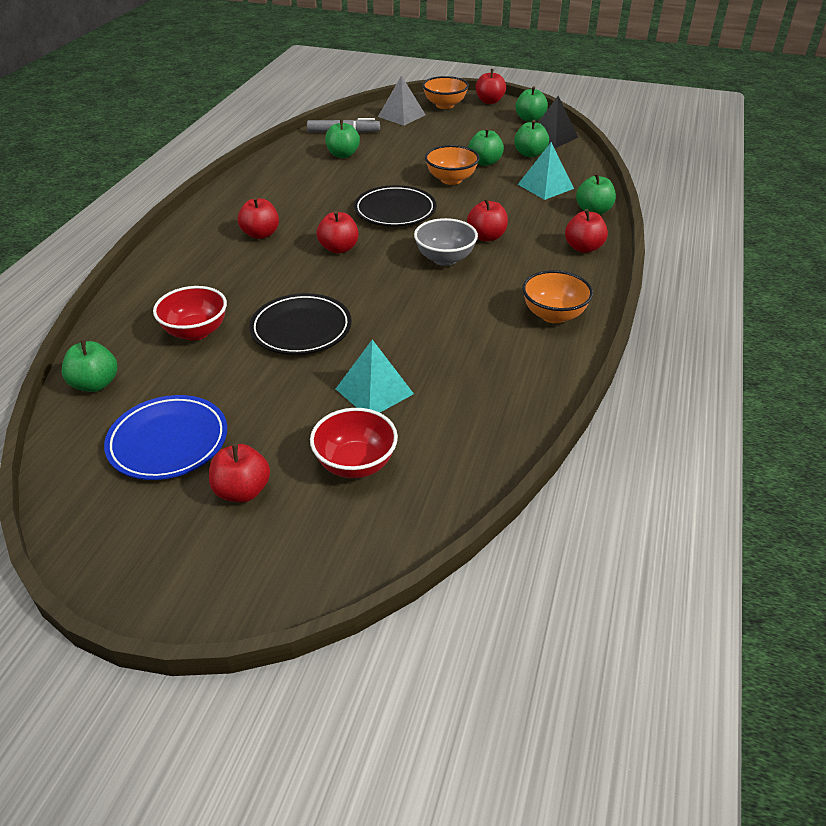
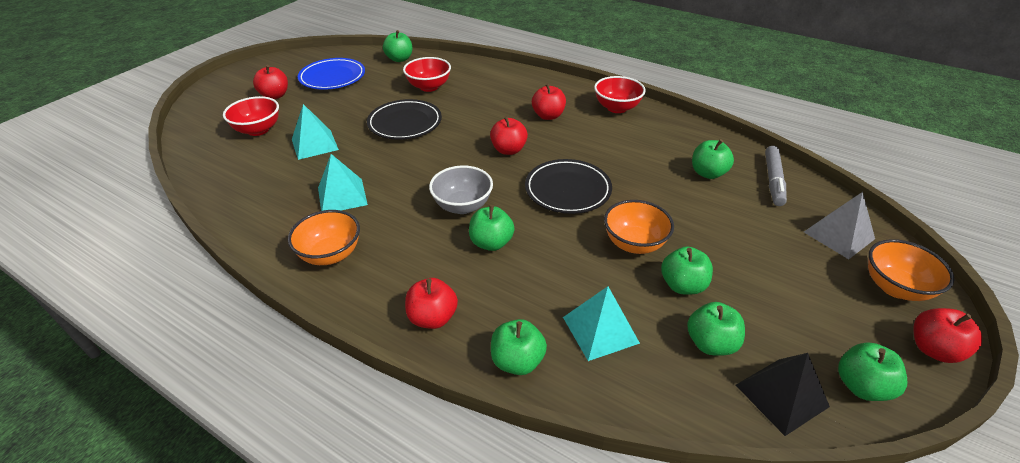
camera: 105 degrees right, 0 degrees up
red apple [467,198,508,241] -> green apple [469,205,515,251]
none -> turquoise pyramid [318,154,368,211]
none -> red bowl [594,76,646,113]

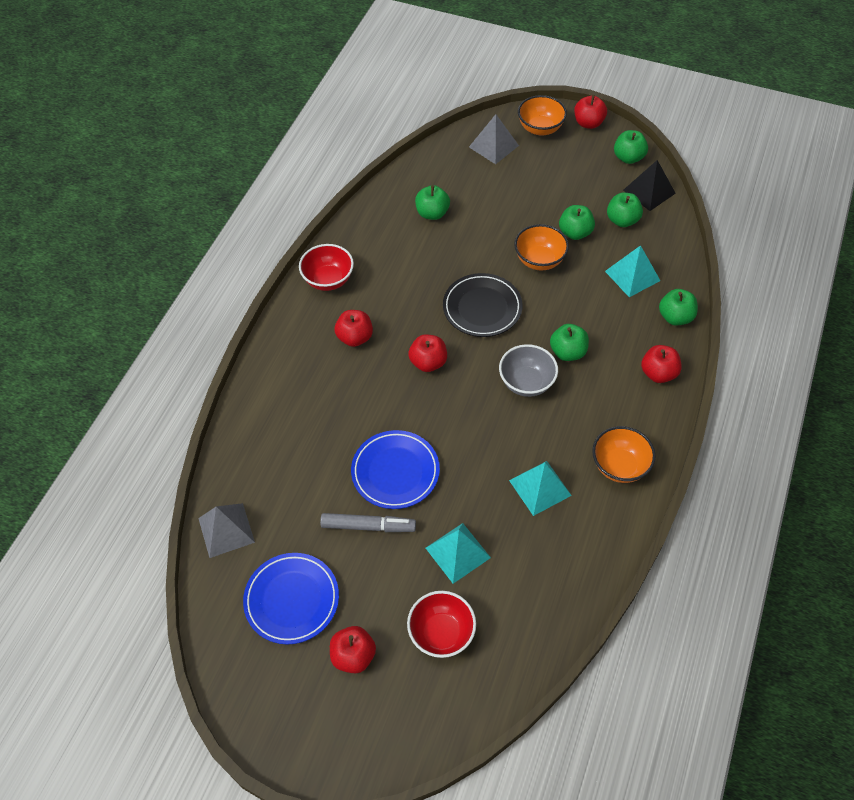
camera: 100 degrees left, 15 degrees up
black plate [367,99,442,140] -> blue plate [351,430,440,509]
green apple [383,30,413,62] -> grey pyramid [198,503,255,558]
red bowl [403,57,451,92] -> none
grey marker [765,146,787,206] -> grey marker moved to [320,513,416,532]

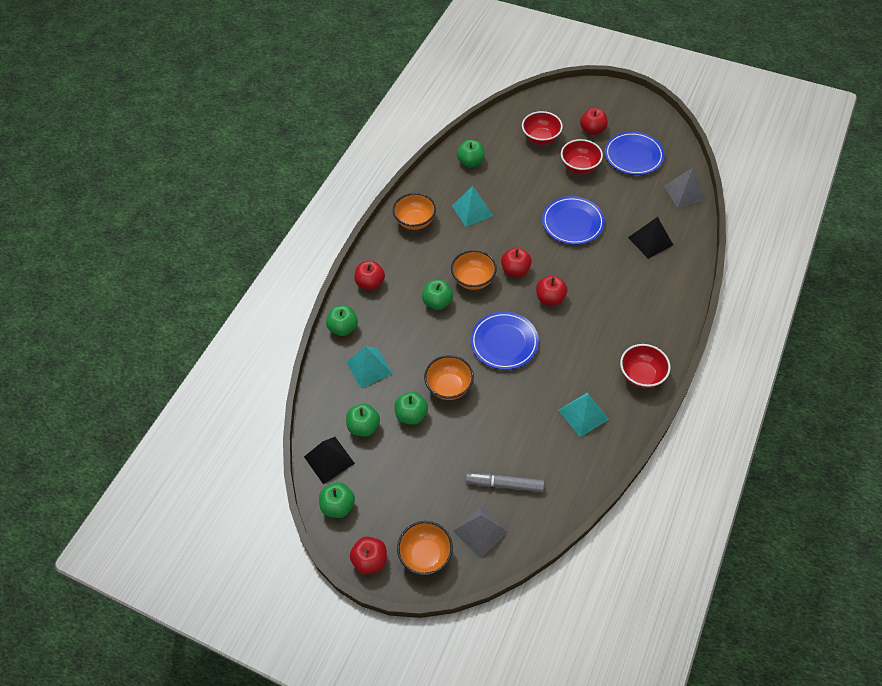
camera: 175 degrees left, 0 degrees up
grey marker [320,513,416,532] -> grey marker moved to [465,473,544,492]
red apple [335,310,373,347] -> red apple moved to [501,248,532,277]
green apple [415,185,450,220] -> green apple moved to [457,140,484,167]
turquoise pyramid [426,523,491,584] -> turquoise pyramid moved to [559,393,609,437]
black plate [443,273,523,337] -> blue plate [470,312,539,370]
grey bowl [499,344,558,397] -> orange bowl [451,250,497,290]
none -> red bowl [561,139,603,174]
none -> black pyramid [628,217,673,259]

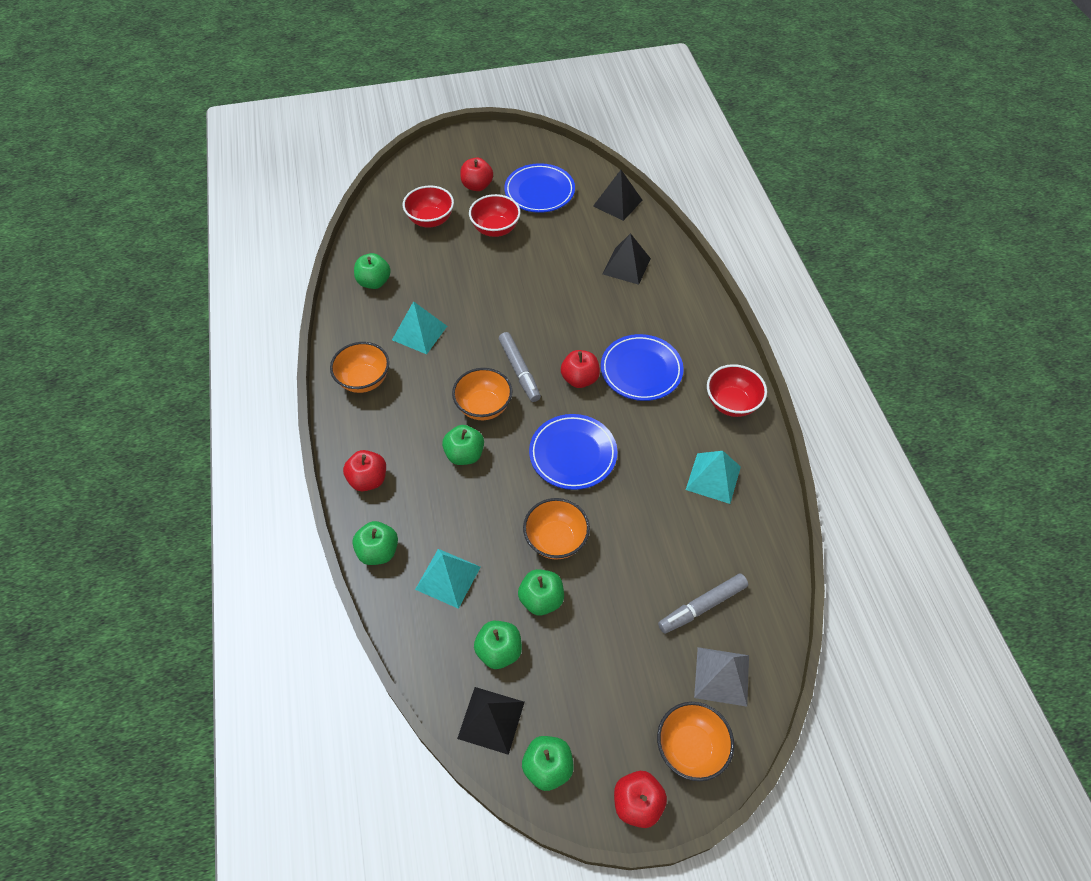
camera: 40 degrees left, 0 degrees up
red apple [501,248,532,277] -> grey marker [499,332,541,402]
blue plate [542,196,605,245] -> blue plate moved to [601,334,684,401]
grey pyramid [664,168,706,208] -> black pyramid [593,170,642,221]

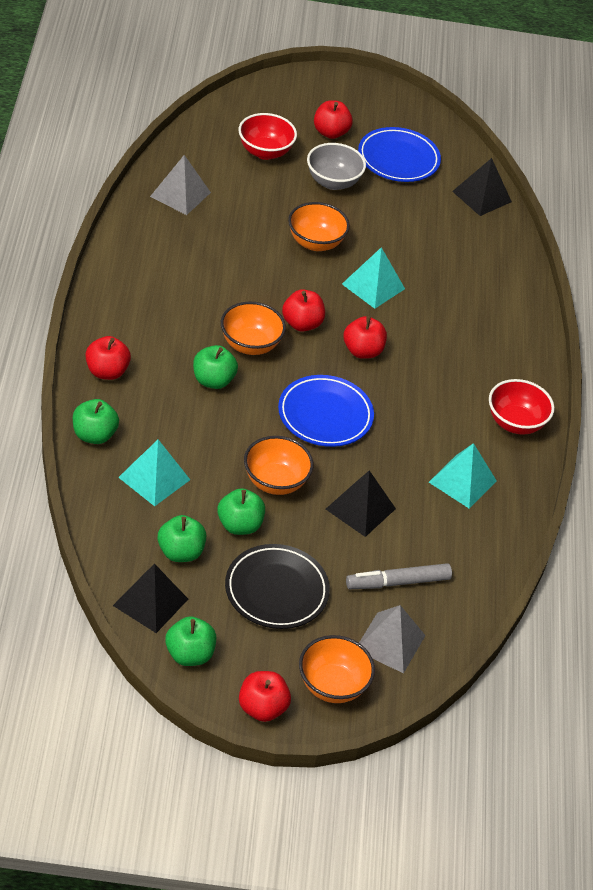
camera: 10 degrees right, 10 degrees down
orange bowl [330,342,389,393] -> orange bowl moved to [288,202,350,251]
green apple [354,253,391,289] -> grey pyramid [150,155,211,215]
turquoise pyramid [392,301,447,354] -> turquoise pyramid moved to [342,247,405,309]
red bowl [469,194,521,237] -> grey bowl [307,143,366,190]
grey marker [499,332,541,402] -> red apple [282,289,325,332]
blue plate [601,334,684,401] -> none
black pyramid [603,233,651,285] -> black pyramid moved to [326,470,396,537]
none -> black plate [225,544,330,629]

